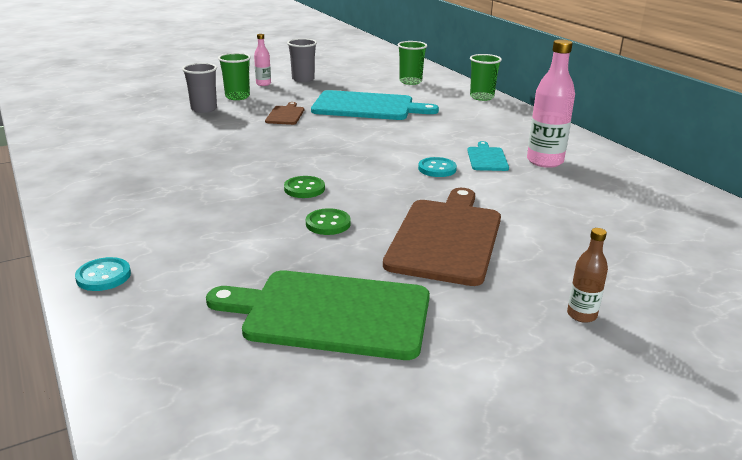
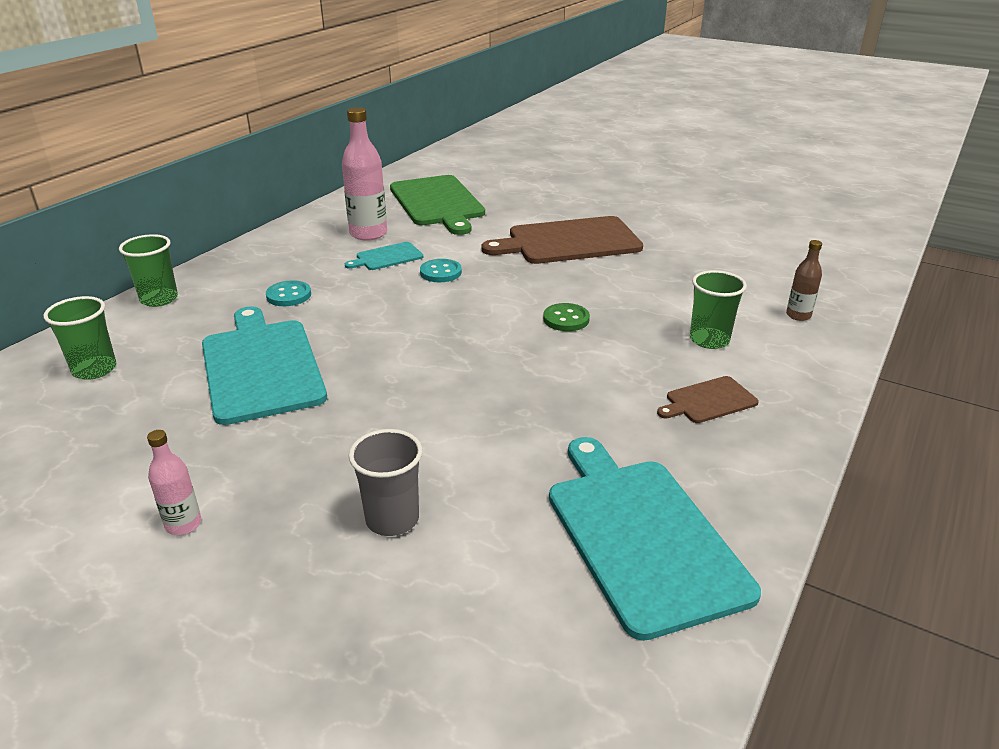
camera: 120 degrees left, 5 degrees up
turquoise button [75,257,131,291] -> turquoise button moved to [266,280,311,306]
green cutting board [206,270,430,360] -> green cutting board moved to [390,175,485,235]
green cup [218,53,251,100] -> green cup moved to [690,270,747,349]
brown cutting board [265,102,304,125] -> brown cutting board moved to [657,376,759,423]
grey cup [287,38,317,82] -> none
green button [306,208,351,235] -> none
brown bottle [567,228,608,323] -> brown bottle moved to [786,240,822,321]
none -> turquoise cutting board [549,437,761,641]

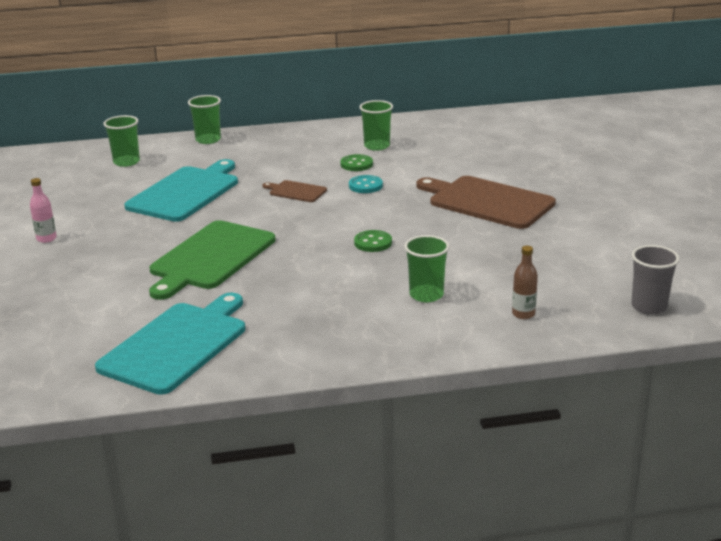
camera: 50 degrees right, 5 degrees down
turquoise button [266,280,311,306] -> none
pink bottle [342,107,387,241] -> green cup [359,100,393,151]
turquoise cutting board [345,242,423,270] -> green button [340,154,373,171]
grey cup [349,429,422,536] -> grey cup moved to [631,245,680,314]
green cutting board [390,175,485,235] -> green cutting board moved to [149,220,276,300]
brown cutting board [657,376,759,423] -> brown cutting board moved to [263,180,327,202]

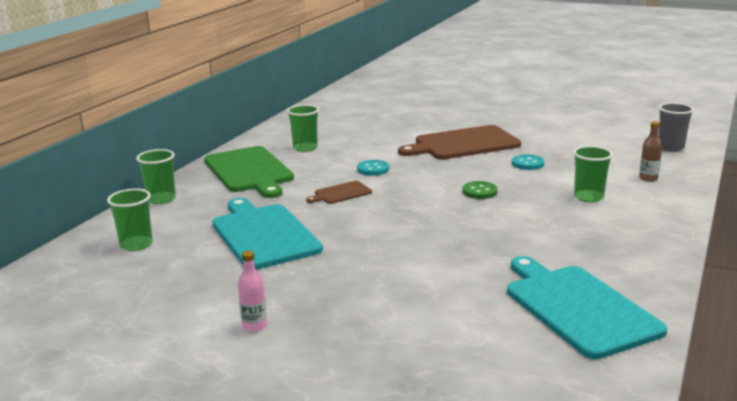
camera: 55 degrees left, 5 degrees down
green cutting board [149,220,276,300] -> green cutting board moved to [204,146,294,198]
green button [340,154,373,171] -> none
none -> turquoise button [512,154,544,170]

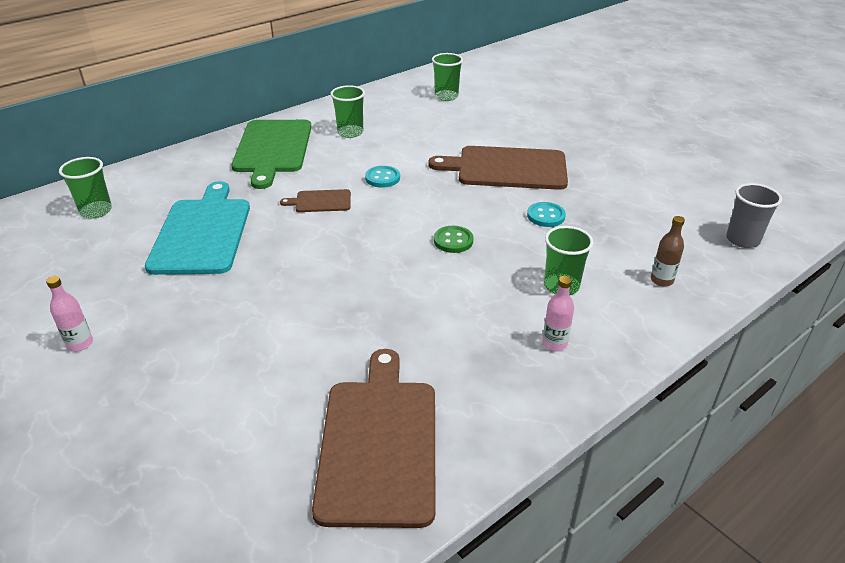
camera: 25 degrees right, 15 degrees up
green cup [136,149,176,204] -> green cup moved to [432,53,463,101]
turquoise cutting board [507,256,667,359] -> brown cutting board [312,349,435,528]
none -> pink bottle [542,276,574,351]

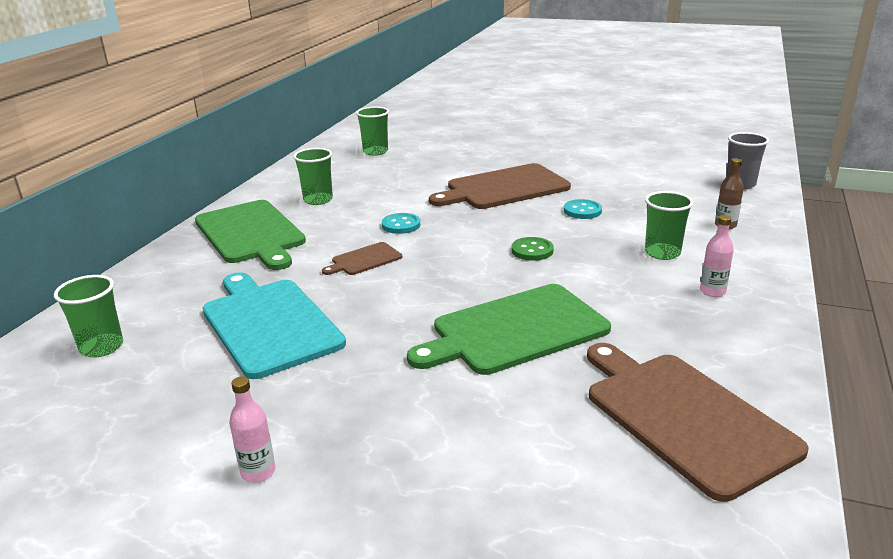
camera: 30 degrees left, 10 degrees down
none -> green cutting board [407,284,611,375]

